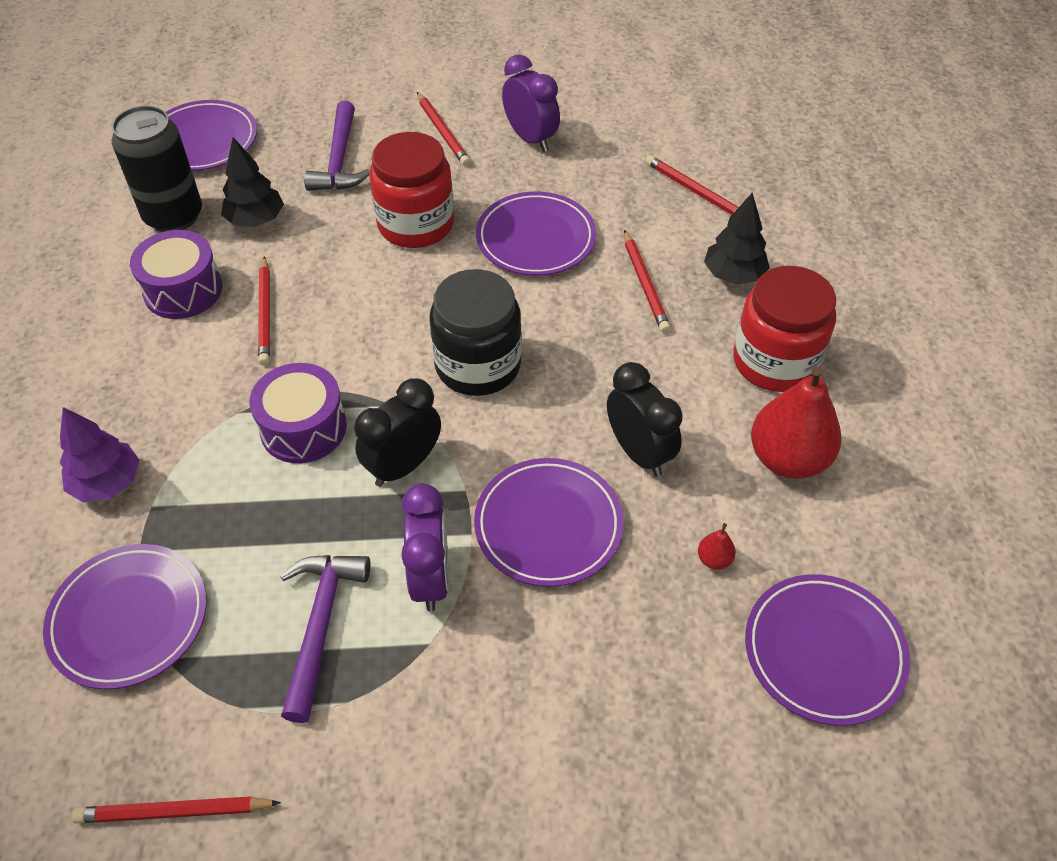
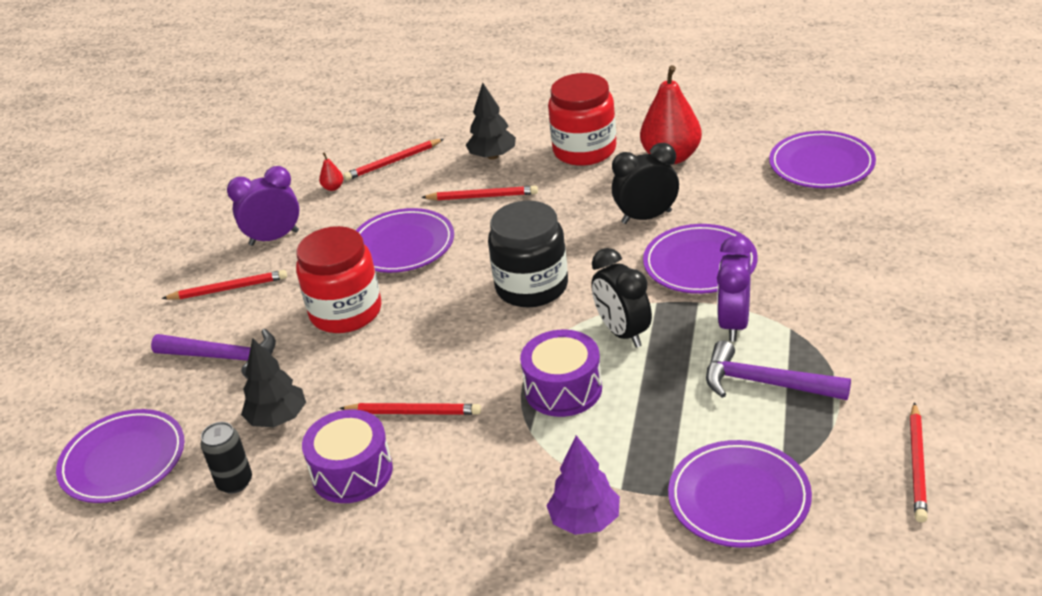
camera: 70 degrees left, 15 degrees down
black can [112,105,202,232] -> black can [200,422,252,494], size x0.55
purple clock [401,484,449,611] -> purple clock turned 90 degrees counterclockwise [717,236,752,342]
red pear [698,523,736,570] -> red pear moved to [319,152,343,191]

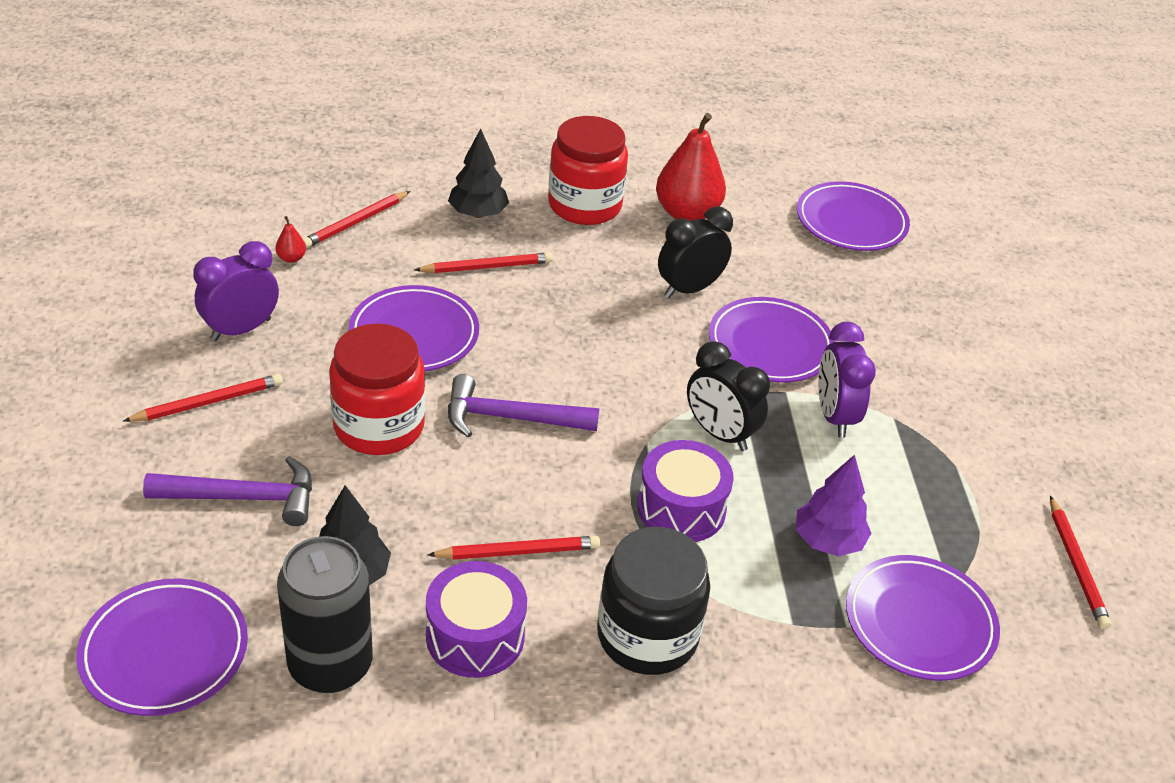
camera: 25 degrees left, 5 degrees up
black can [200,422,252,494] -> black can [277,536,373,693], size x1.80
black jar [488,201,568,307] -> black jar moved to [597,527,710,675]
purple tree [547,435,620,535] -> purple tree moved to [796,454,871,556]
purple hammer [706,340,851,400] -> purple hammer moved to [448,374,600,438]

